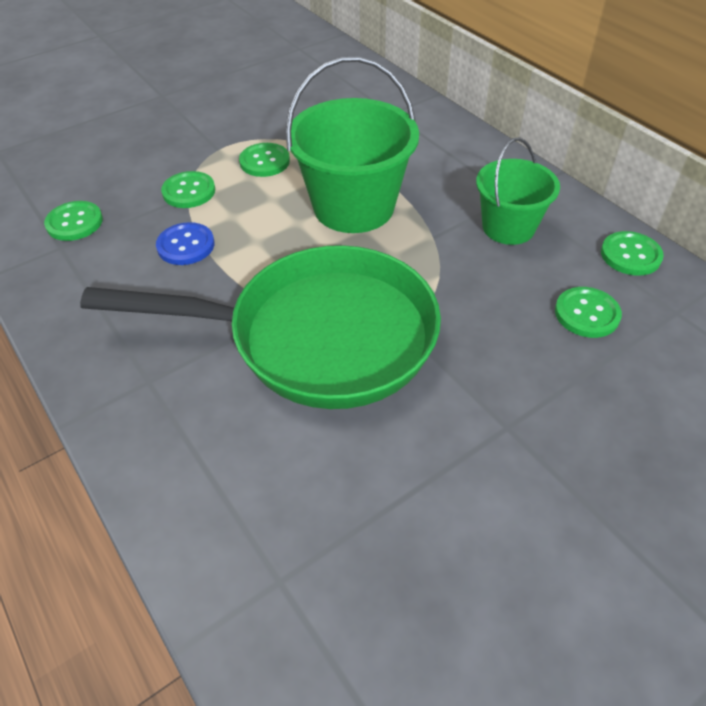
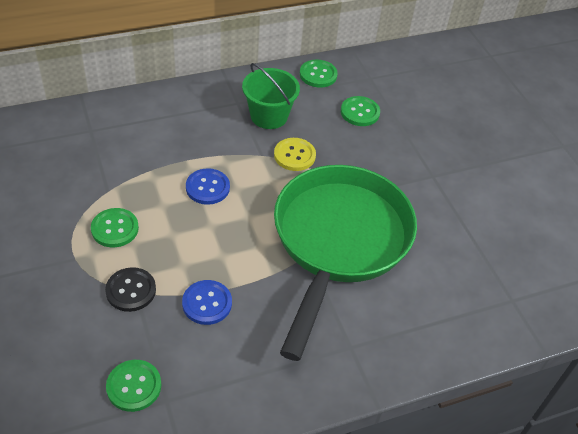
camera: 80 degrees left, 0 degrees up
green button [161,171,215,208] -> black button [105,267,156,312]
green bucket [286,56,419,233] -> blue button [186,168,230,205]
none -> yellow button [274,138,316,171]

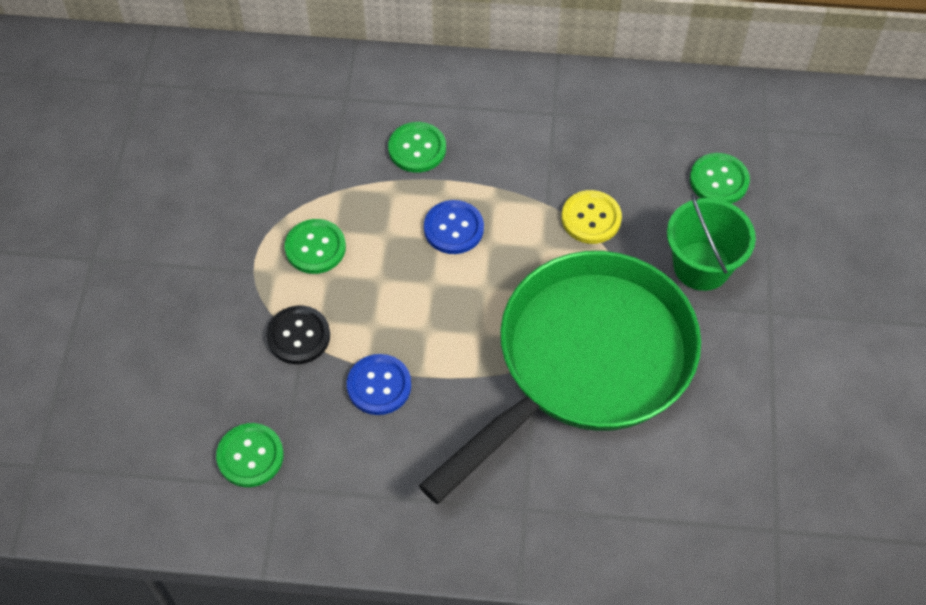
camera: 30 degrees right, 10 degrees up
green bucket [242,63,300,129] -> green bucket moved to [667,193,756,291]
green button [300,60,338,88] -> green button moved to [388,122,446,173]

